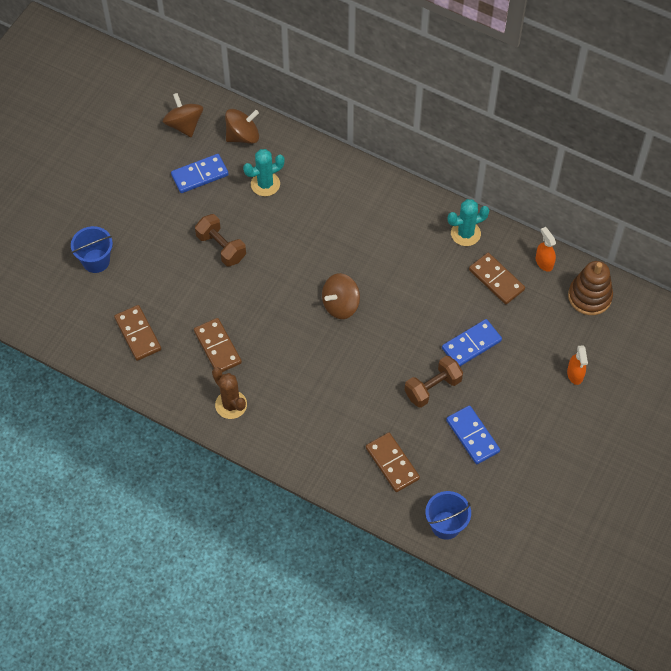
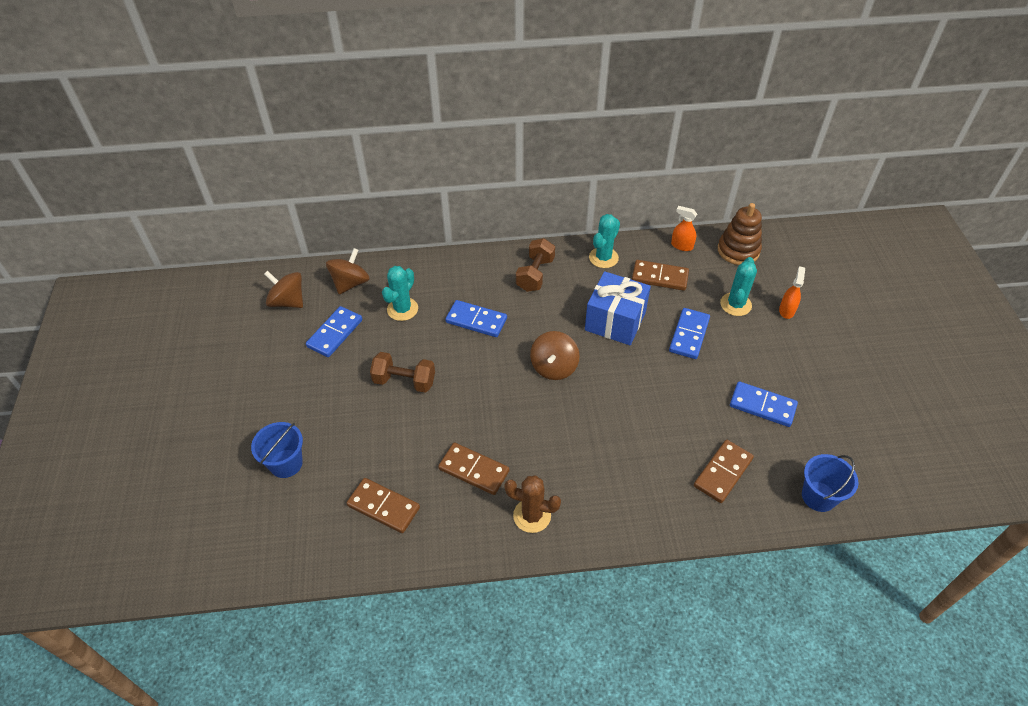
camera: 35 degrees left, 10 degrees down
brown domino [366,432,420,492] -> brown domino turned 75 degrees counterclockwise [694,440,754,503]
brown dumbbell [404,356,463,408] -> brown dumbbell moved to [516,238,555,292]
orange spray bottle [567,345,588,385] -> orange spray bottle turned 120 degrees counterclockwise [779,266,805,319]
none -> blue domino [445,300,507,337]
none -> blue gift [585,271,651,345]
none -> turquoise cactus [720,257,757,316]

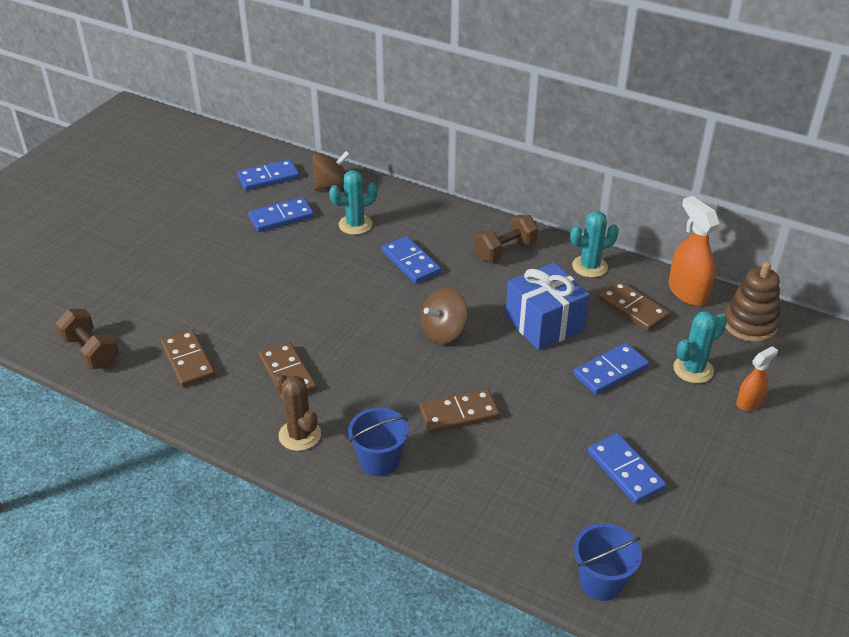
camera: 35 degrees right, 10 degrees down
blue bucket [251,422,303,478] -> blue bucket moved to [348,408,409,476]
brown spinning top [264,270,303,308] -> blue domino [237,159,299,191]
brown dumbbell [370,352,435,393] -> brown dumbbell moved to [55,309,119,369]
orange spray bottle [671,206,697,251] -> orange spray bottle [669,196,720,306], size x1.72
brown domino [694,440,754,503] -> brown domino moved to [419,388,500,433]

